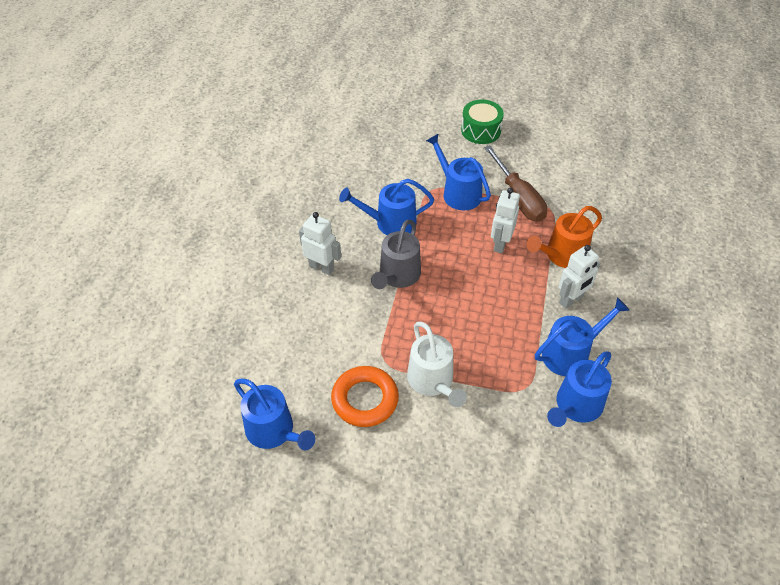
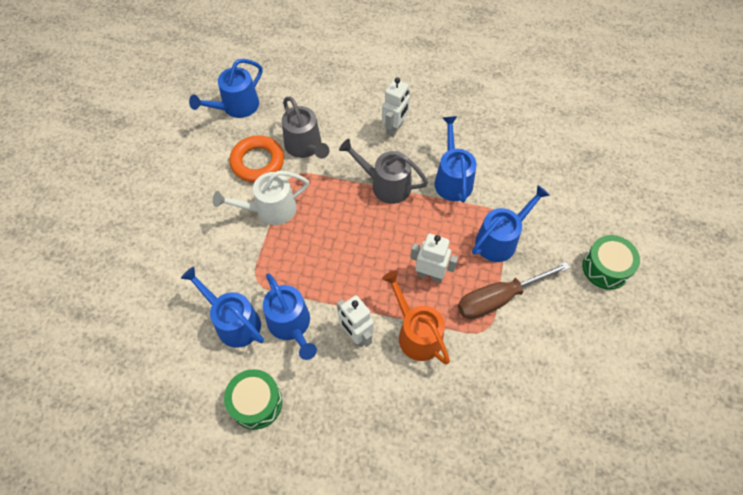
camera: 90 degrees right, 10 degrees up
none -> green drum [224,369,282,430]
none -> grey watering can [282,97,329,159]

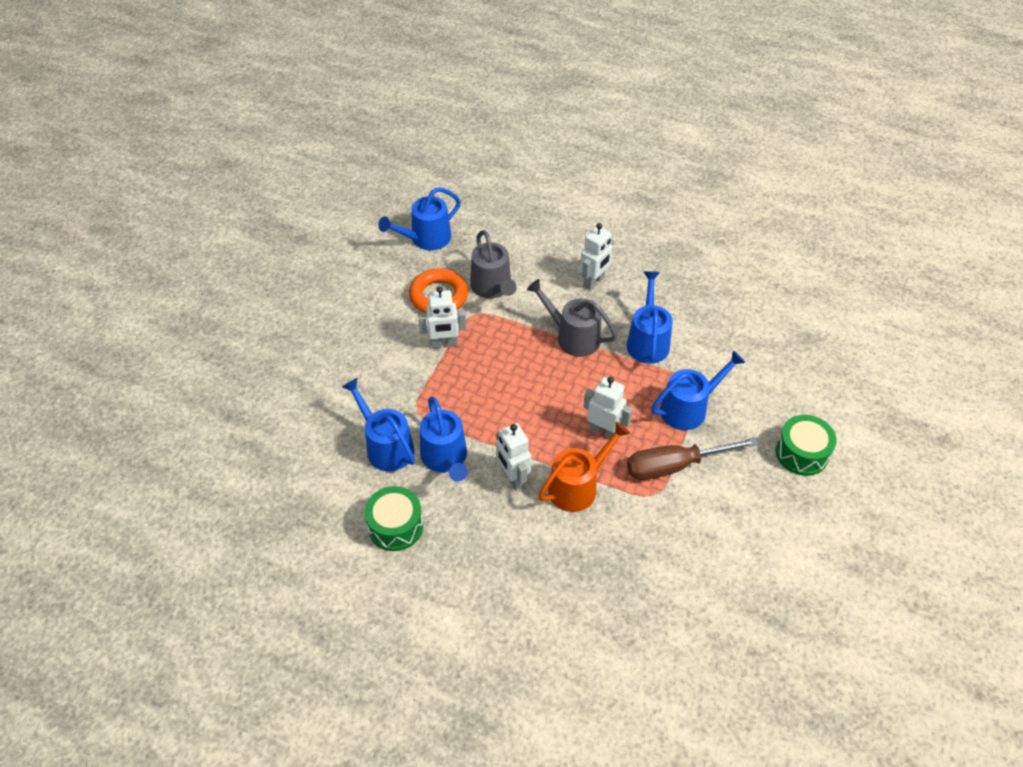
camera: 10 degrees right, 10 degrees down
white watering can [213,171,309,225] -> white robot [418,286,466,349]
orange watering can [382,271,450,365] -> orange watering can turned 75 degrees clockwise [538,422,630,512]

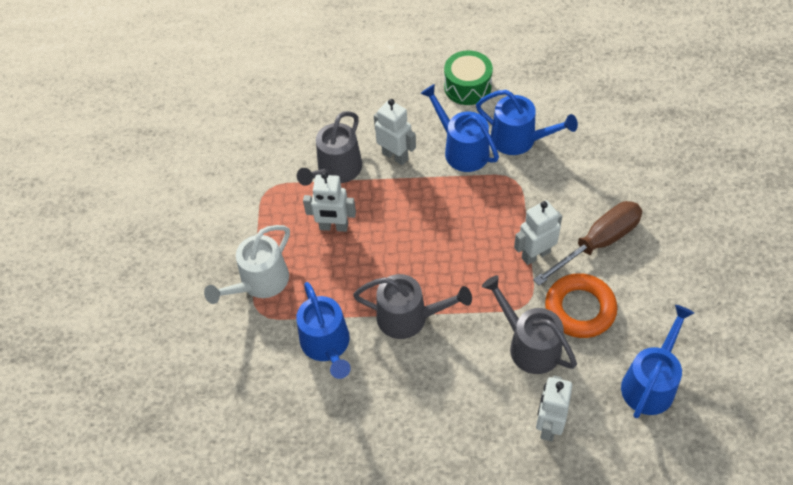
camera: 160 degrees right, 5 degrees up
orange watering can [538,422,630,512] -> grey watering can [297,111,362,186]
white robot [580,223,614,290] -> white robot moved to [536,376,572,441]
brown screwdriver [627,437,759,480] -> brown screwdriver moved to [533,201,642,286]
blue watering can [651,350,746,430] -> white watering can [204,225,290,304]
green drum [776,415,837,476] -> none

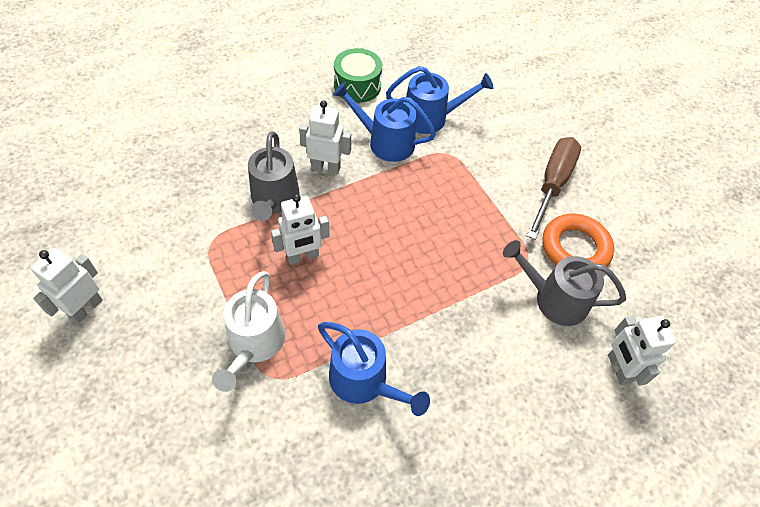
camera: 35 degrees left, 0 degrees up
grey watering can [353,274,472,339] -> none
white robot [514,200,562,265] -> white robot moved to [31,248,103,324]
blue watering can [621,305,694,418] -> none

